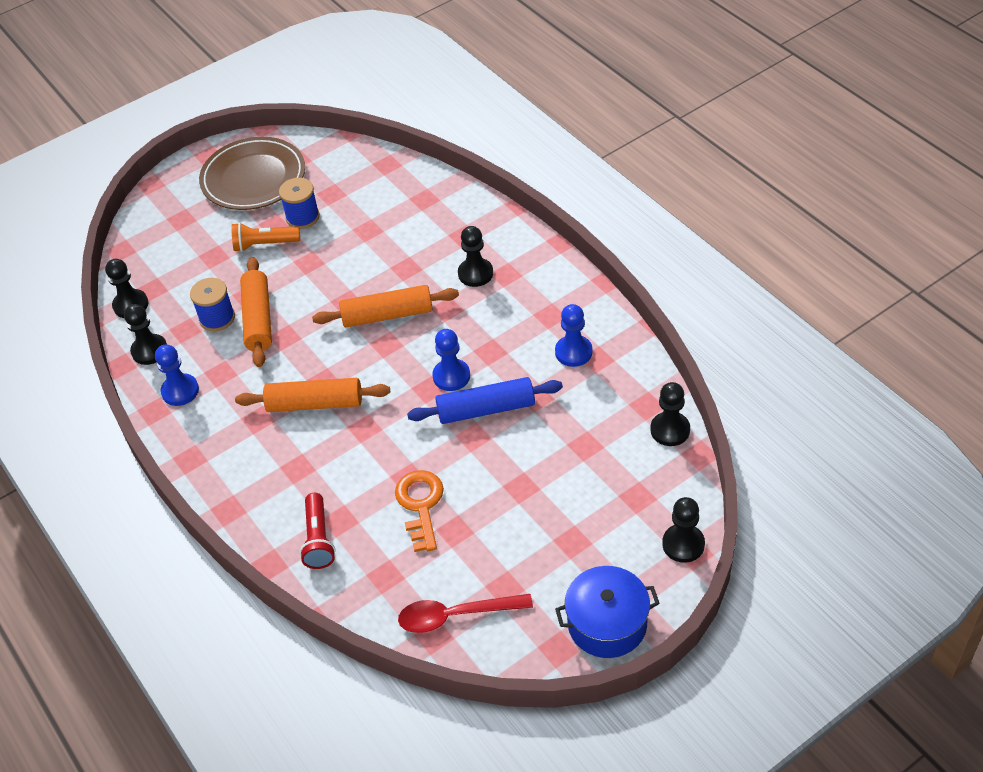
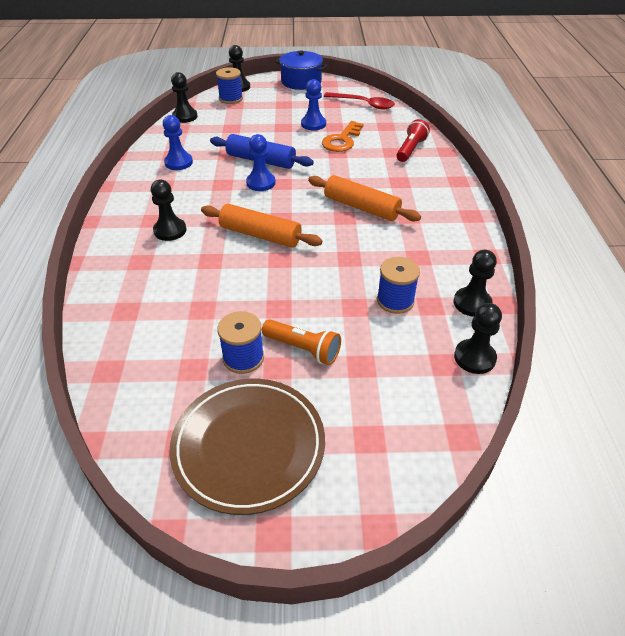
camera: 150 degrees left, 5 degrees down
blue pawn [155,345,199,406] -> blue pawn moved to [301,79,326,130]
orange rolling pin [240,257,272,367] -> none
none -> blue spool [216,67,243,104]

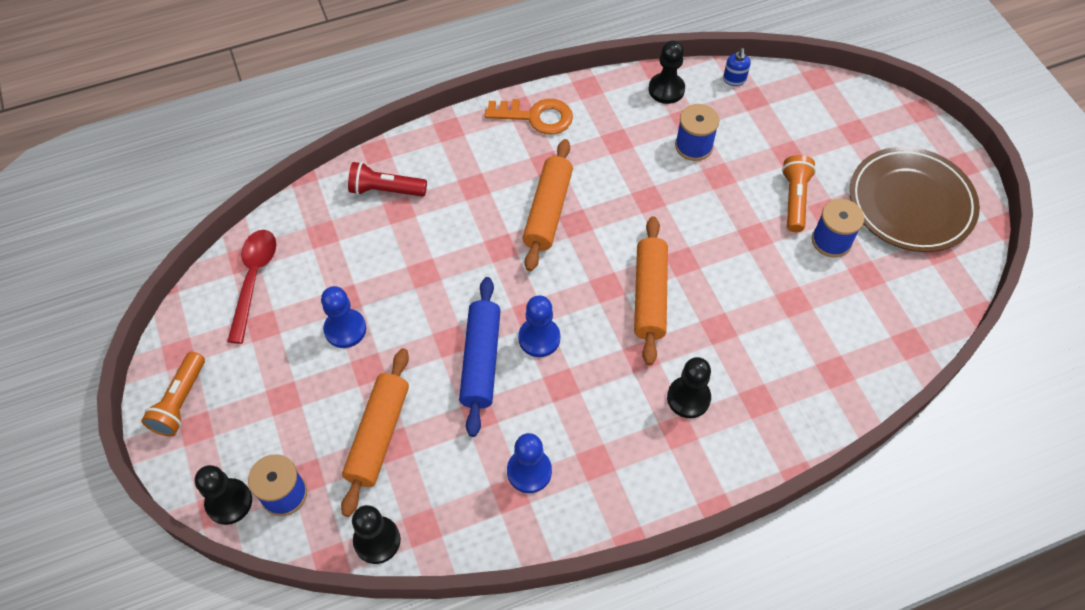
camera: 110 degrees left, 15 degrees up
blue pot [275,50,327,90] -> orange flashlight [141,352,205,436]
orange key [322,121,363,152] -> orange key moved to [485,99,573,135]
black pawn [454,303,502,374] -> blue soap dispenser [723,48,751,86]
none -> orange rolling pin [341,348,409,517]

